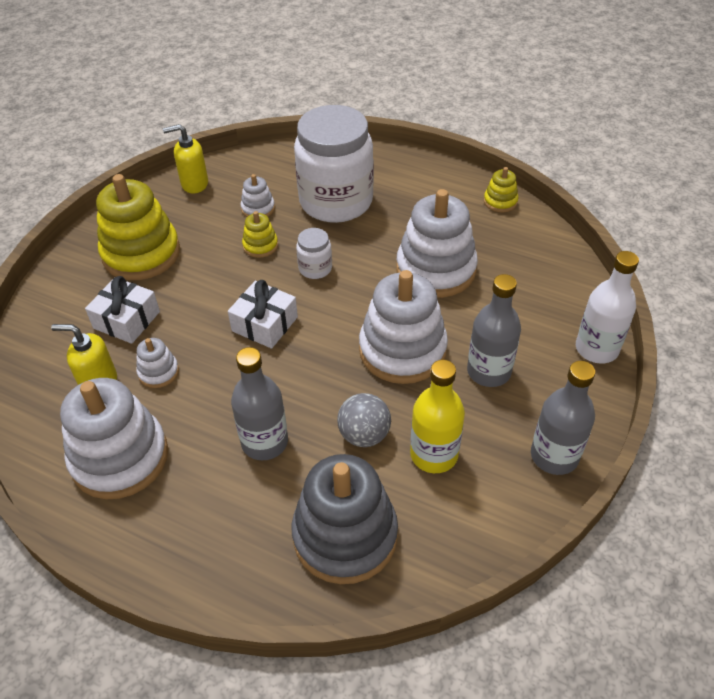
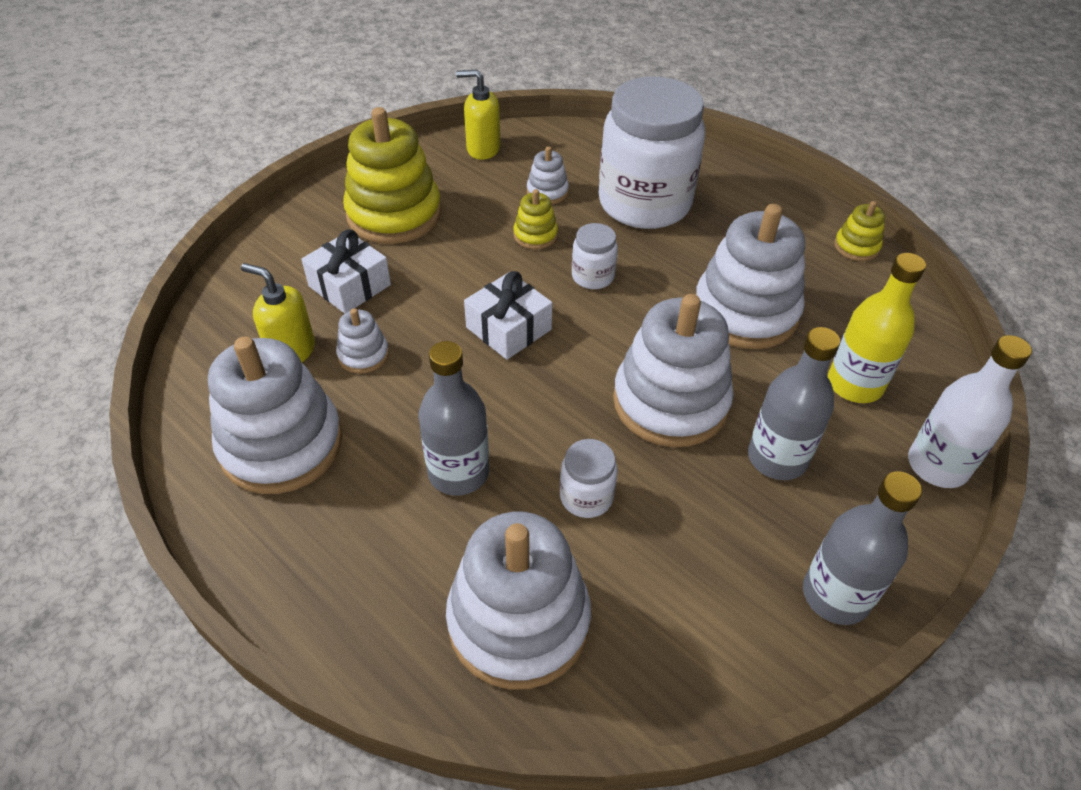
camera: 15 degrees right, 0 degrees up
grey stacking toy [292,454,398,584] -> white stacking toy [446,512,591,690]
grey ball [337,393,391,447] -> white jar [560,439,618,518]
yellow bottle [410,360,465,473] -> yellow bottle moved to [828,253,926,403]

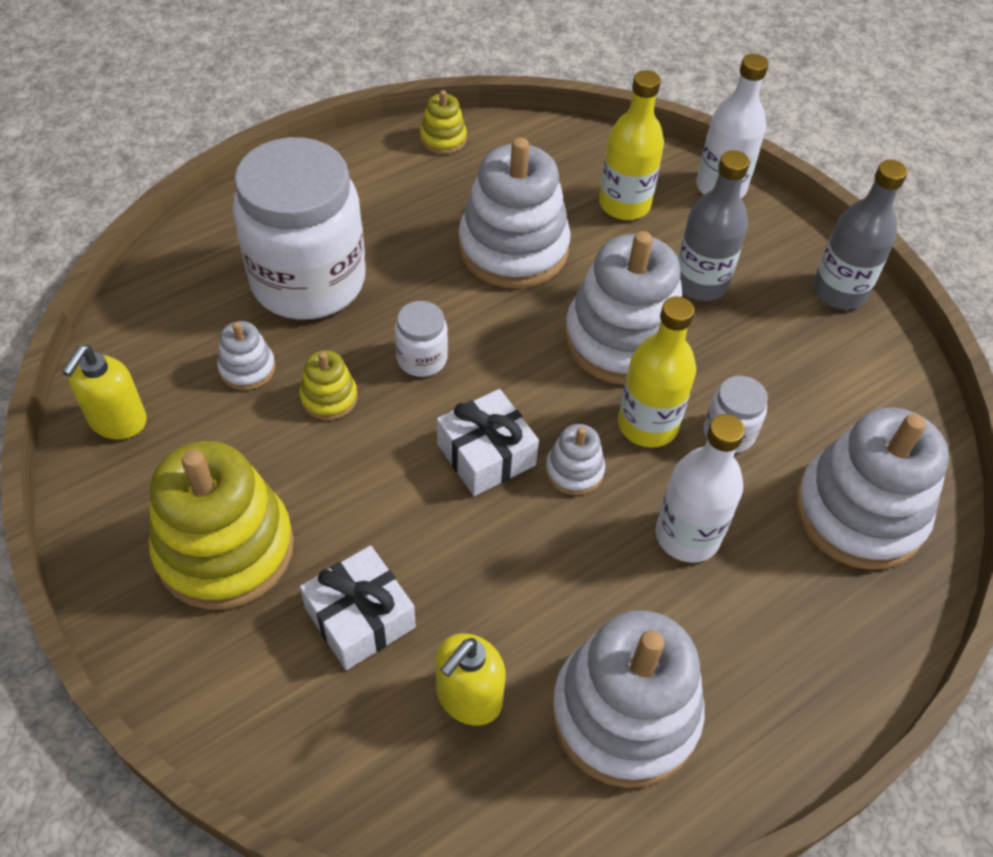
camera: 80 degrees left, 5 degrees up
white stacking toy [336,308,389,374] -> white stacking toy moved to [545,424,605,495]
grey bottle [418,341,489,496] -> white bottle [656,414,745,562]
none -> yellow bottle [618,296,696,448]

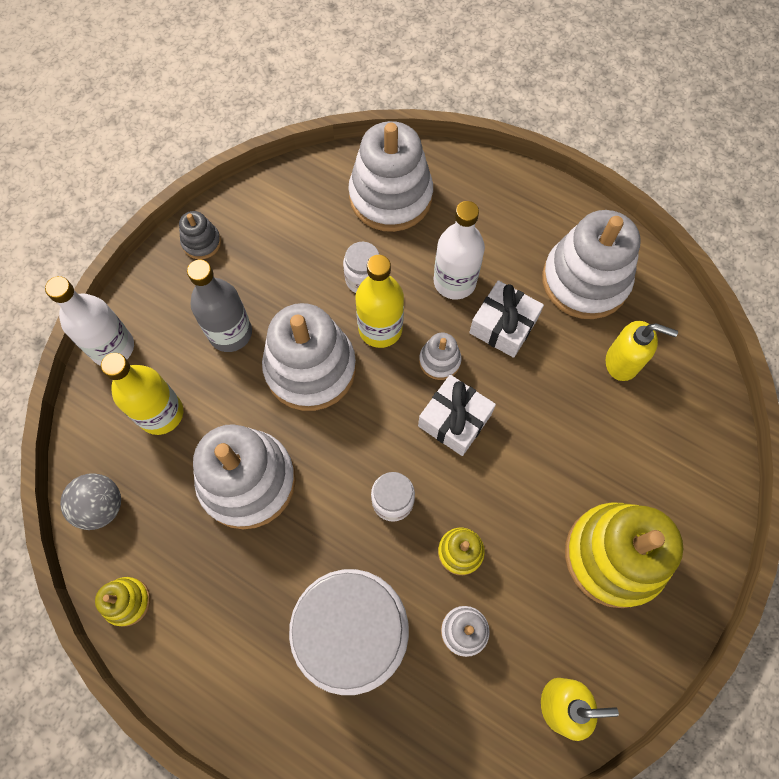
camera: 110 degrees left, 15 degrees up
white gift [300,546,416,670] -> white gift moved to [469,280,544,358]
grey bottle [813,160,908,309] -> grey stacking toy [179,211,221,260]
none -> grey ball [60,473,121,530]

